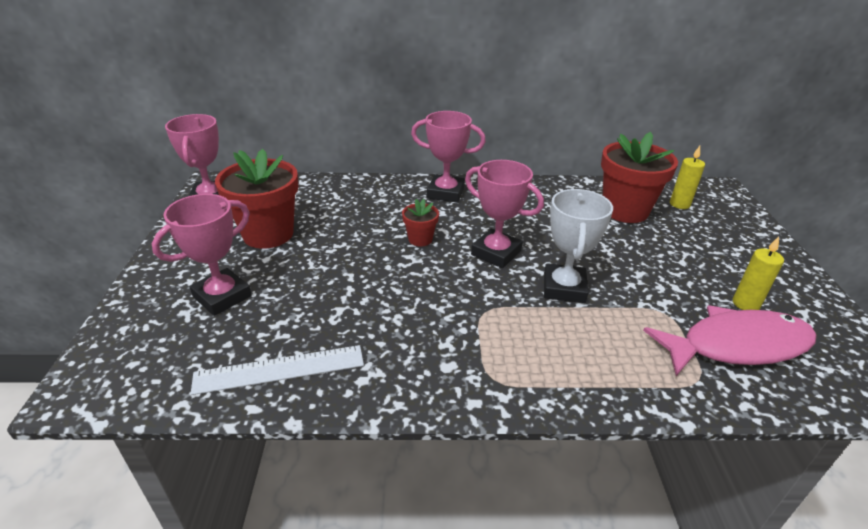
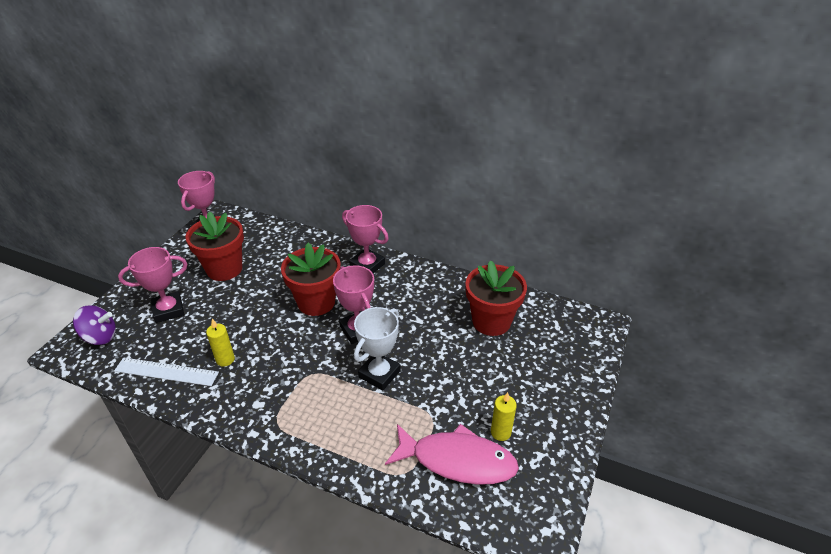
camera: 25 degrees right, 5 degrees up
red flower pot [402,199,439,246] -> red flower pot [281,243,341,316], size x2.07
yellow candle [670,146,705,209] -> yellow candle moved to [206,319,235,367]
none -> purple spinning top [73,305,116,345]

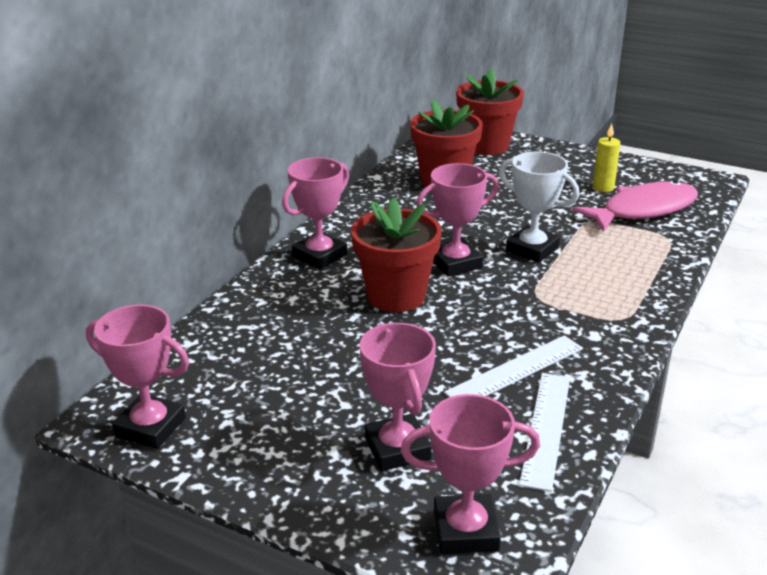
camera: 85 degrees left, 10 degrees down
purple spinning top [73,305,116,345] -> pink trophy [401,394,540,554]
red flower pot [185,211,244,281] -> red flower pot moved to [456,69,524,155]
yellow candle [206,319,235,367] -> white ruler [444,335,583,397]
pink fish [385,424,519,485] -> pink fish turned 45 degrees clockwise [572,180,698,232]

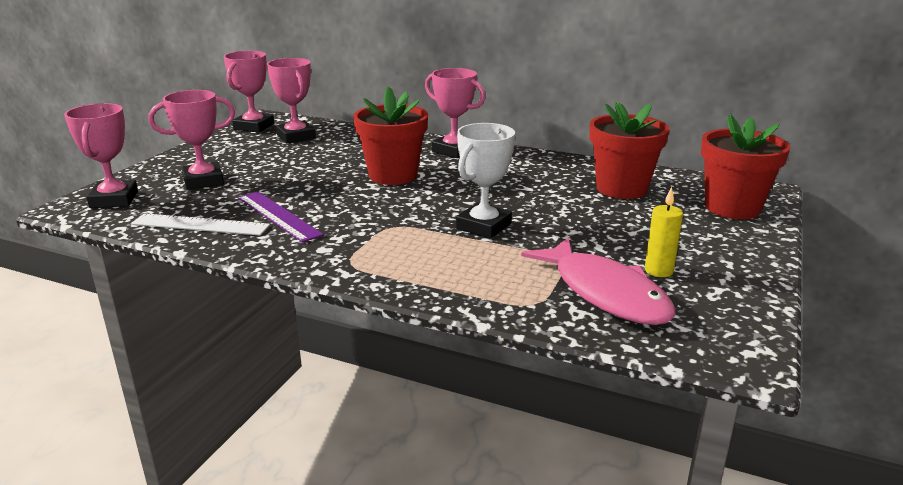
camera: 85 degrees right, 5 degrees down
pink trophy [416,163,499,276] -> pink trophy moved to [267,58,316,143]
white ruler [444,335,583,397] -> purple ruler [238,192,324,243]

